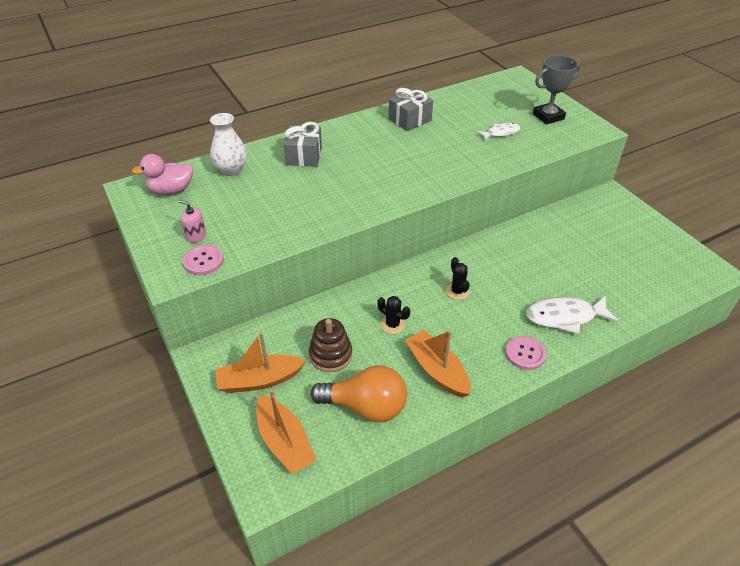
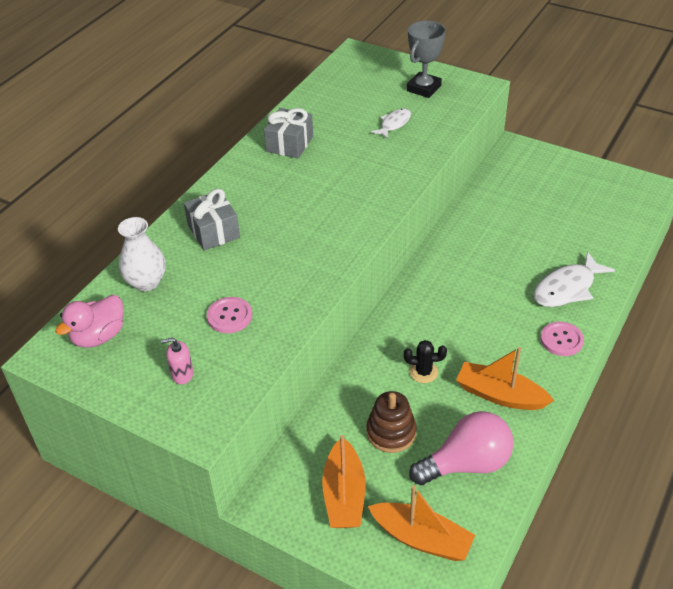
camera: 30 degrees left, 0 degrees up
pink button [182,245,224,275] -> pink button moved to [207,297,252,333]
orange boat [215,332,306,393] -> orange boat turned 45 degrees counterclockwise [322,435,365,528]
orange light bulb [311,365,407,422] -> pink light bulb [409,411,514,485]
black cactus [446,257,470,300] -> none

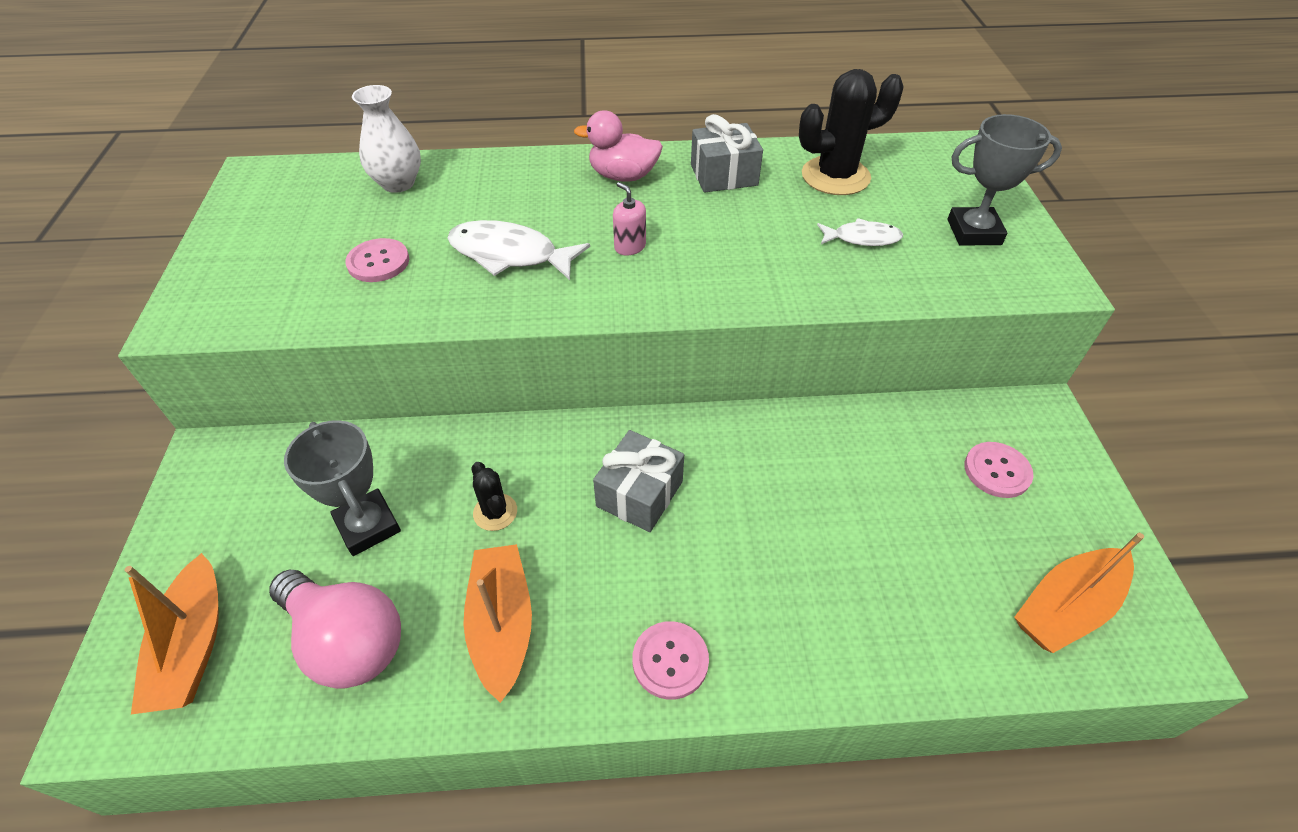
camera: 55 degrees right, 5 degrees up
pink duck [55,295,123,348] -> pink duck moved to [574,111,663,182]
pink soap dispenser [161,338,193,384] -> pink soap dispenser moved to [613,182,646,255]
grey gift [184,189,240,251] -> grey gift moved to [593,430,684,532]
orange boat [322,435,365,528] -> orange boat moved to [1014,533,1144,653]
brown stacking toy [366,391,417,453] -> grey trophy [284,420,401,556]
white fish [534,251,615,307] -> white fish moved to [448,220,590,280]
none -> black cactus [799,69,904,195]
none -> pink button [965,442,1034,498]

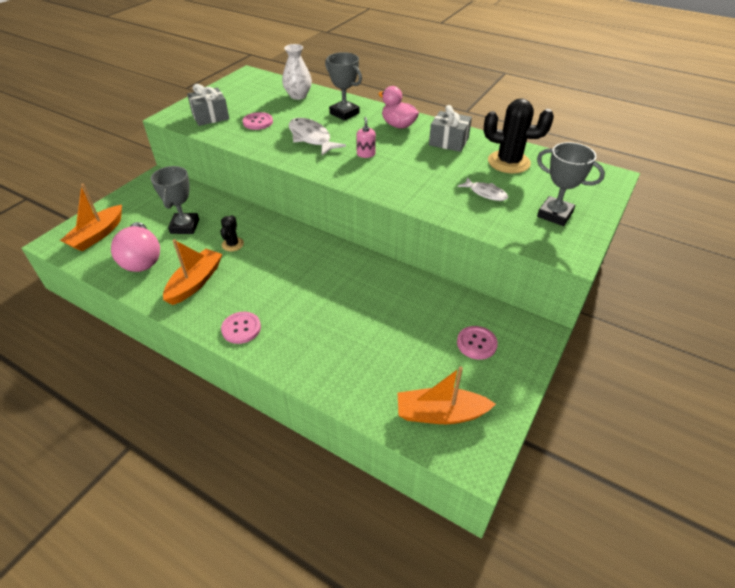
camera: 35 degrees right, 5 degrees down
grey gift [593,430,684,532] -> grey gift moved to [187,84,229,126]
none -> grey trophy [325,52,362,121]

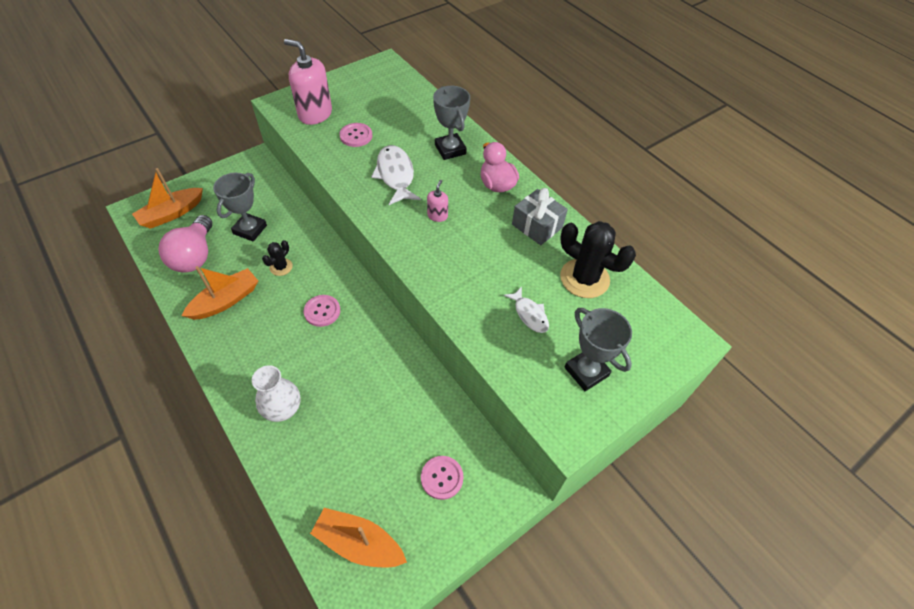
camera: 20 degrees right, 10 degrees up
grey gift [187,84,229,126] -> pink soap dispenser [284,39,332,125]
pink button [221,312,261,344] -> pink button moved to [304,295,340,327]
white vase [282,44,312,100] -> white vase moved to [252,365,301,422]

